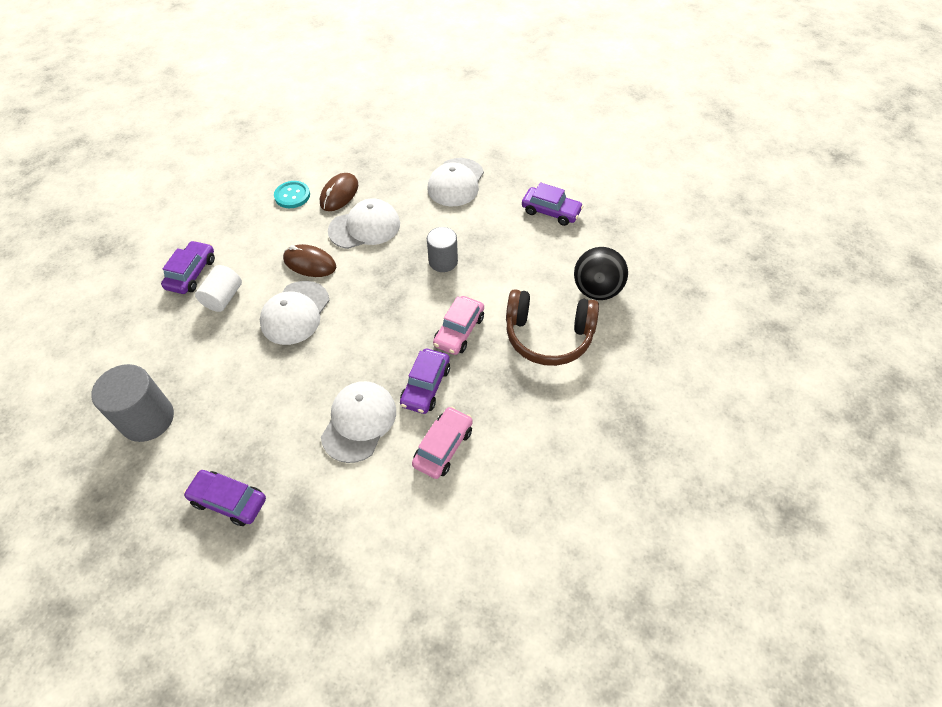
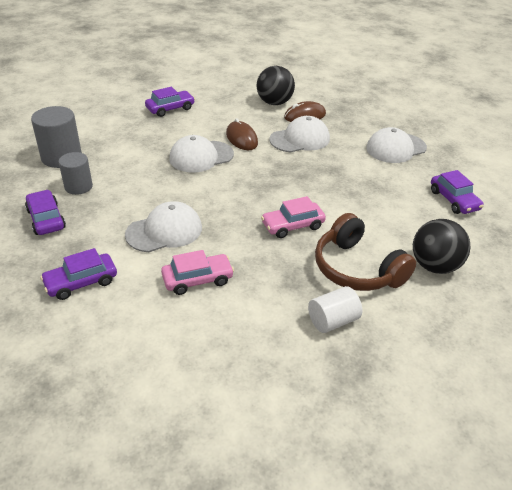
camera: 40 degrees right, 15 degrees down
white cylinder [195,265,242,312] -> white cylinder moved to [308,286,362,333]
turquoise button [274,181,310,208] -> black ball [257,66,295,105]
white cap [328,199,400,249] -> white cap turned 45 degrees counterclockwise [269,116,330,153]
purple car [400,349,450,414] -> purple car moved to [40,248,117,300]
grey cylinder [427,227,458,272] -> grey cylinder moved to [59,152,93,195]

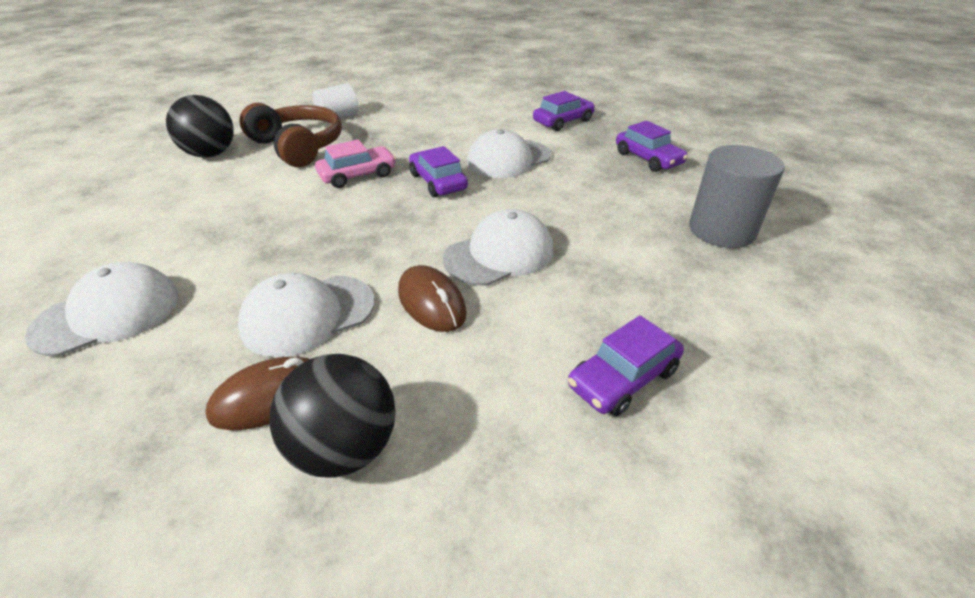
camera: 175 degrees right, 0 degrees up
grey cylinder [59,152,93,195] -> none
pink car [161,250,234,295] -> none
purple car [431,170,483,214] -> purple car moved to [409,146,468,197]

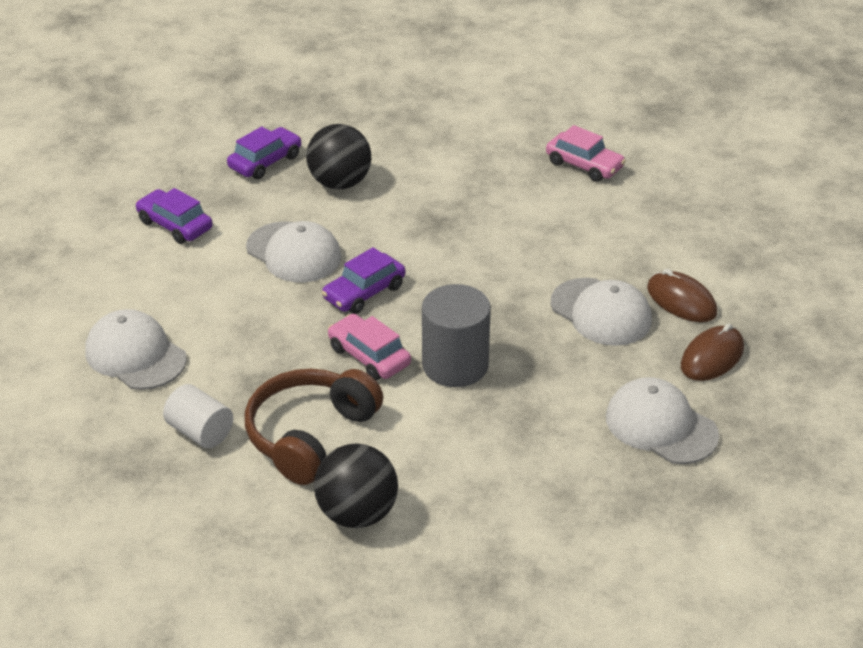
camera: 105 degrees left, 0 degrees up
black ball [269,354,395,478] -> black ball moved to [306,124,371,189]
brown mouse [398,265,467,332] -> brown mouse moved to [681,324,744,381]
white cap [443,209,553,286] -> white cap moved to [85,309,187,390]
purple car [568,315,684,416] -> pink car [546,125,626,182]
grey cylinder [689,145,785,248] -> grey cylinder moved to [422,284,491,387]

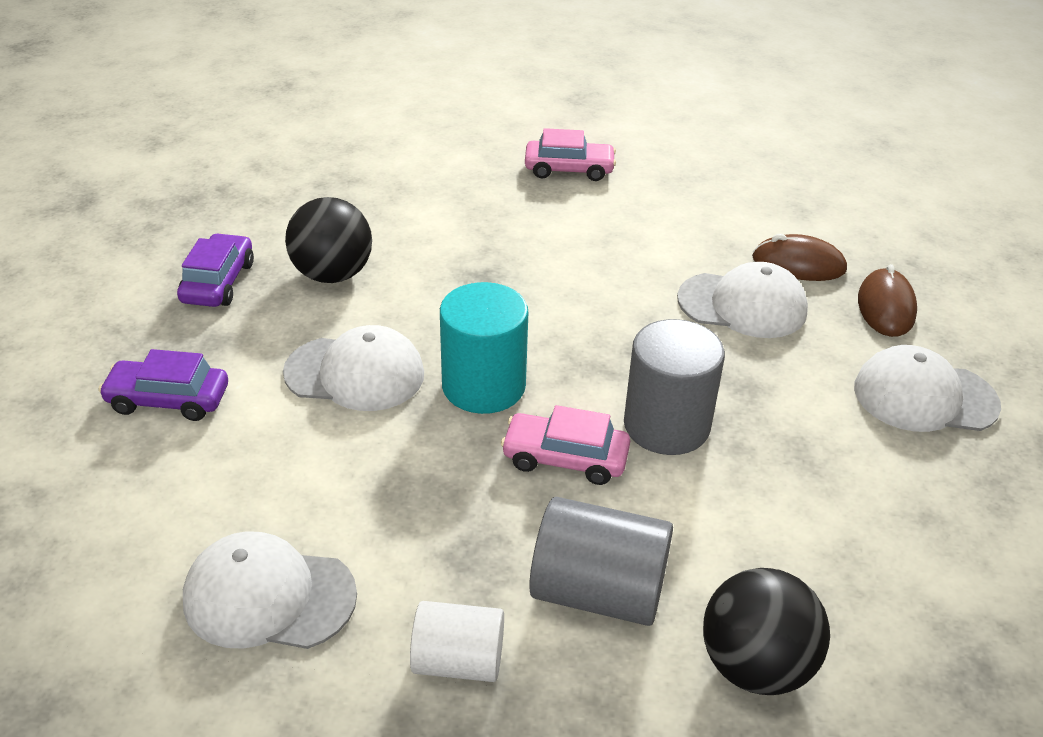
camera: 35 degrees left, 0 degrees up
brown headphones [245,369,383,485] -> grey cylinder [529,497,673,626]
purple car [322,247,405,314] -> turquoise cylinder [440,282,528,414]

